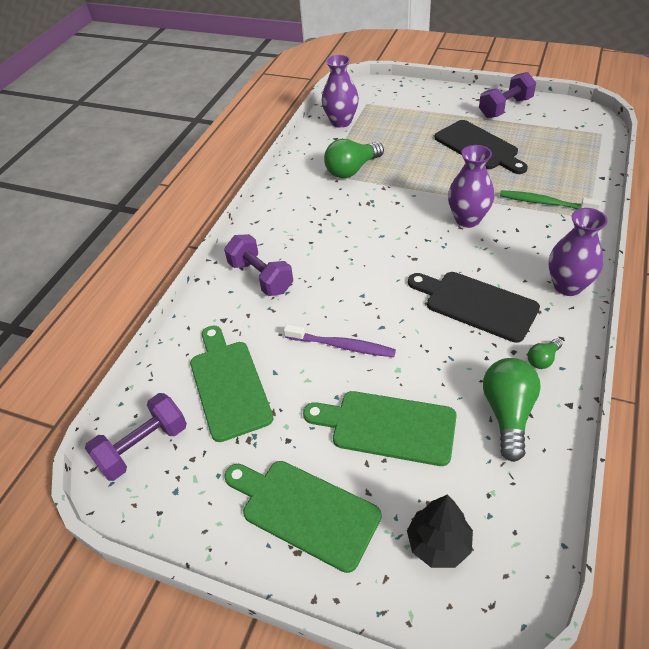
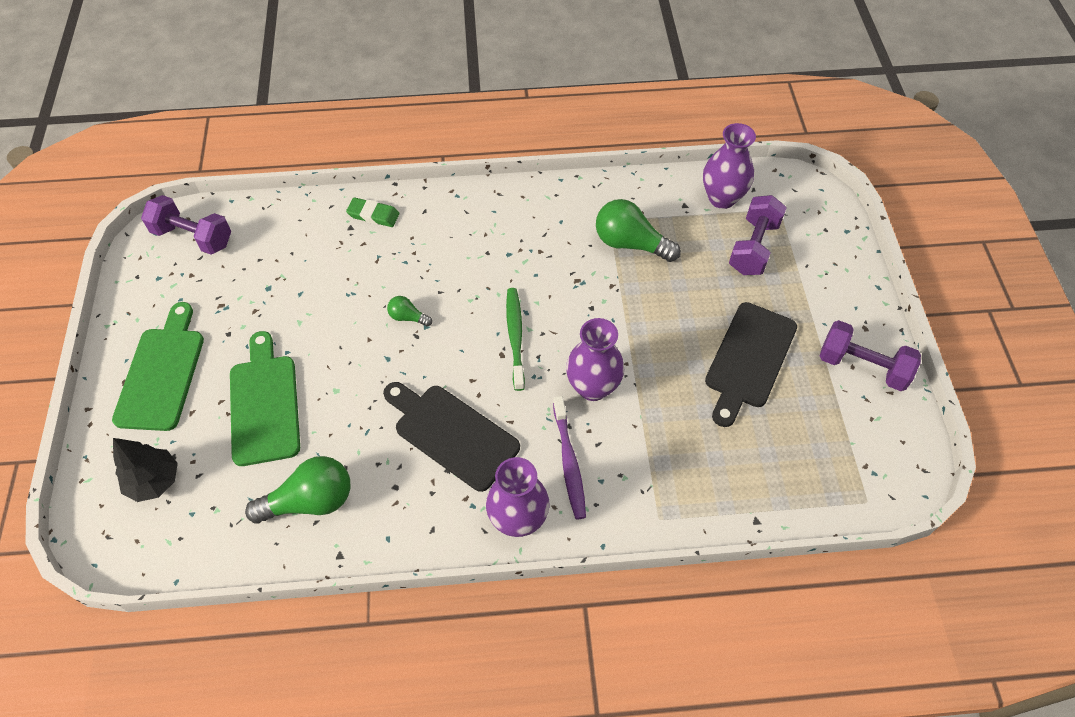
camera: 60 degrees right, 10 degrees up
green cutting board [190,325,274,442] -> none
purple dumbbell [224,234,293,296] -> purple dumbbell moved to [729,195,787,275]
purple toothbrush [284,324,396,357] -> purple toothbrush moved to [553,396,586,520]
black cutting board [408,272,540,343] -> black cutting board turned 60 degrees counterclockwise [383,382,520,492]
green toothbrush [500,190,601,210] -> green toothbrush moved to [506,288,525,391]
green light bulb [528,339,562,369] -> green light bulb moved to [387,296,432,326]
none -> green eraser [346,197,400,227]

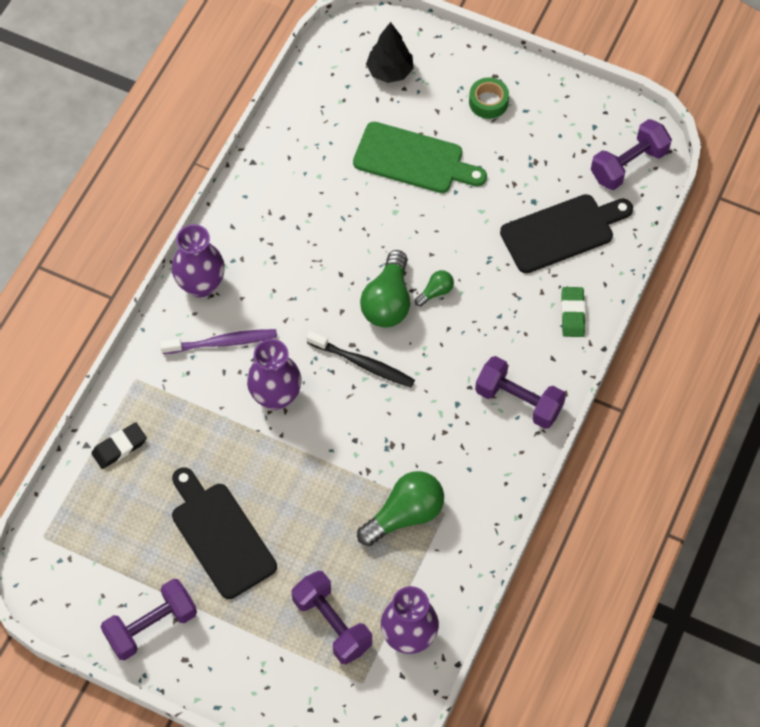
camera: 120 degrees right, 5 degrees up
green cutting board [112,302,204,431] -> green tape [469,77,509,119]
green light bulb [245,456,351,524] -> green light bulb moved to [360,250,410,328]
green eraser [346,197,400,227] -> green eraser turned 45 degrees counterclockwise [561,287,585,337]
black cutting board [383,382,520,492] -> black cutting board moved to [500,194,633,273]
green toothbrush [506,288,525,391] -> black toothbrush [307,331,415,387]
purple toothbrush [553,396,586,520] -> purple toothbrush turned 150 degrees clockwise [160,329,277,354]
none -> black eraser [92,422,147,469]
none -> purple dumbbell [475,356,566,429]

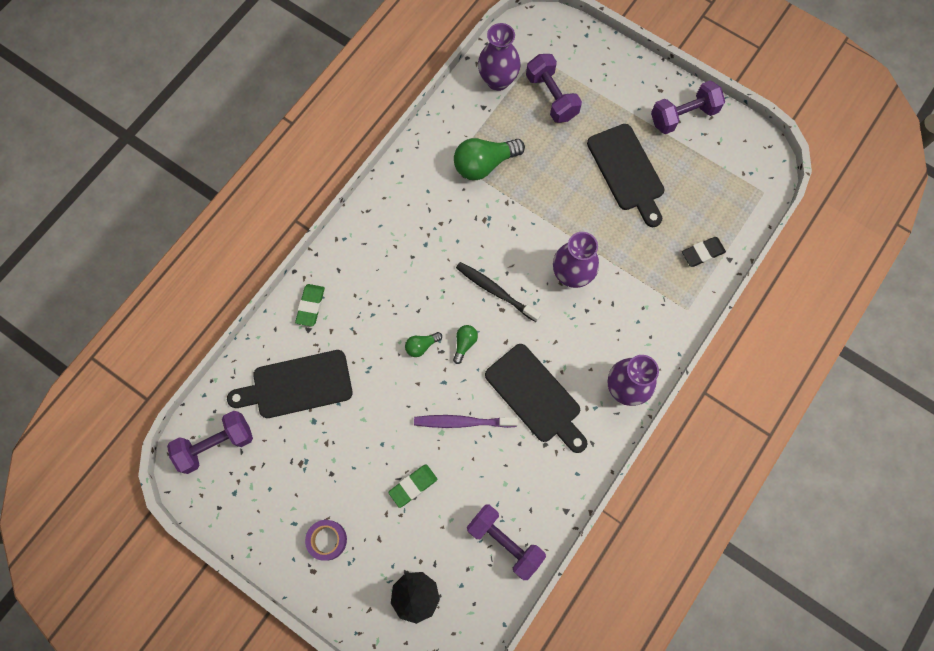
camera: 170 degrees left, 10 degrees up
purple toothbrush [160,329,277,354] -> purple toothbrush moved to [414,415,518,428]
green cutting board [353,122,487,193] -> green eraser [388,464,437,508]
green light bulb [360,250,410,328] -> green light bulb [453,325,478,364], size x0.50
green tape [469,77,509,119] -> purple tape [305,520,347,561]
purple dumbbell [475,356,566,429] -> purple dumbbell moved to [467,504,546,580]
none -> black cutting board [485,344,588,453]

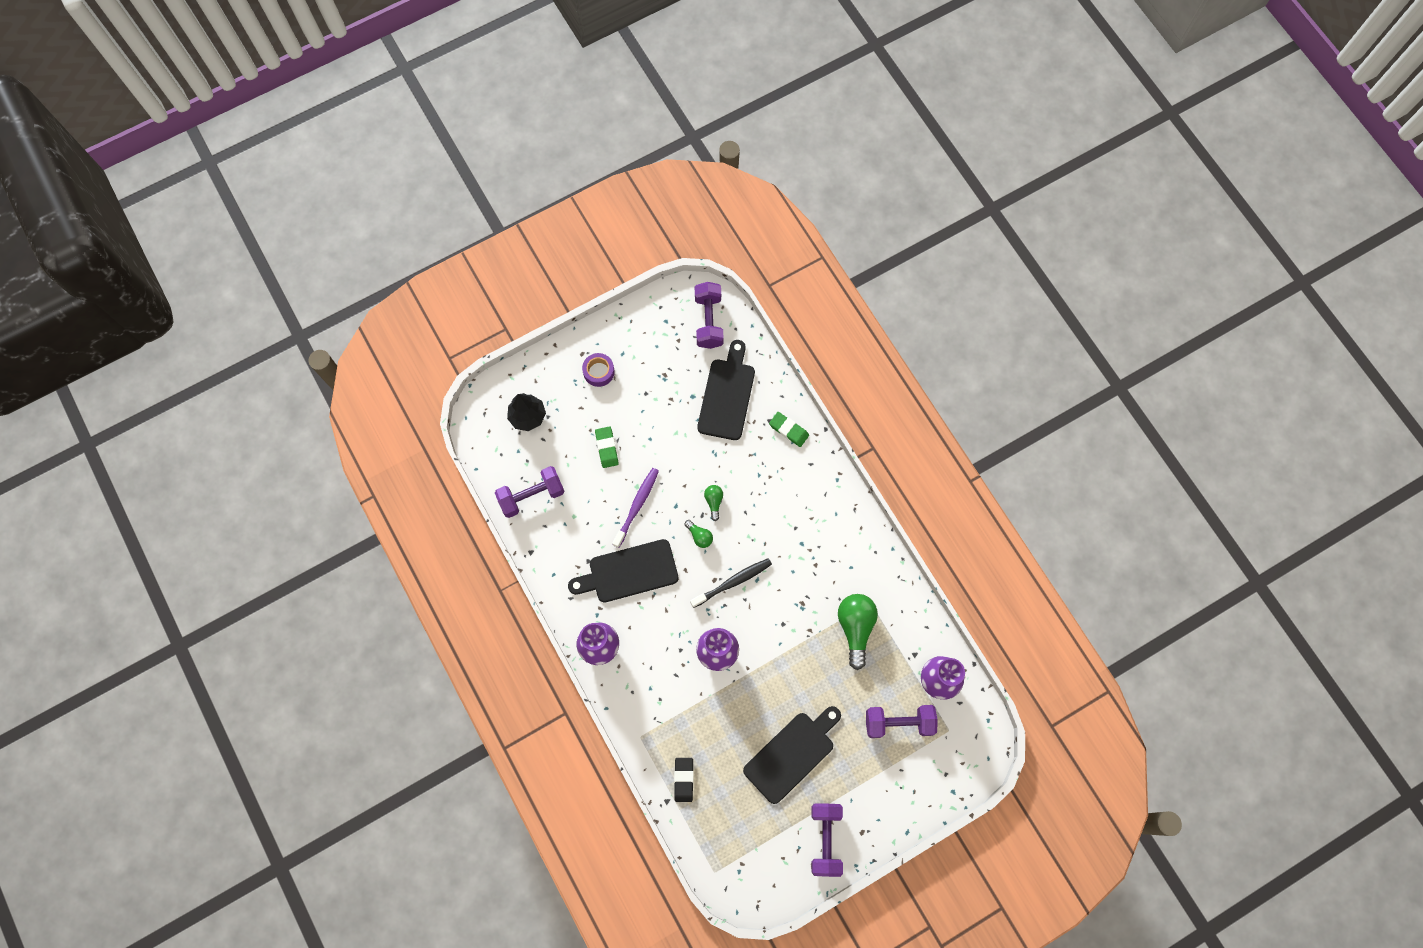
camera: 115 degrees right, 0 degrees up
black cutting board [587,124,665,227] -> black cutting board turned 135 degrees clockwise [743,706,841,804]

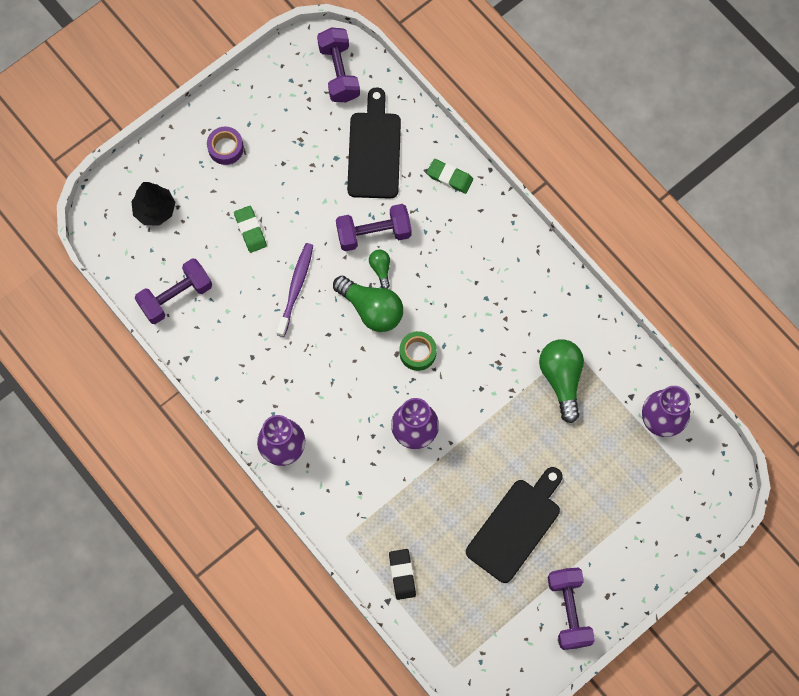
camera: 10 degrees left, 0 degrees up
black cutting board [568,539,679,602] -> none
green light bulb [685,520,713,548] -> green light bulb [333,276,403,332], size x2.02
black toothbrush [690,558,772,608] -> green tape [400,331,437,371]
purple dumbbell [866,705,937,738] -> purple dumbbell moved to [336,204,412,251]

